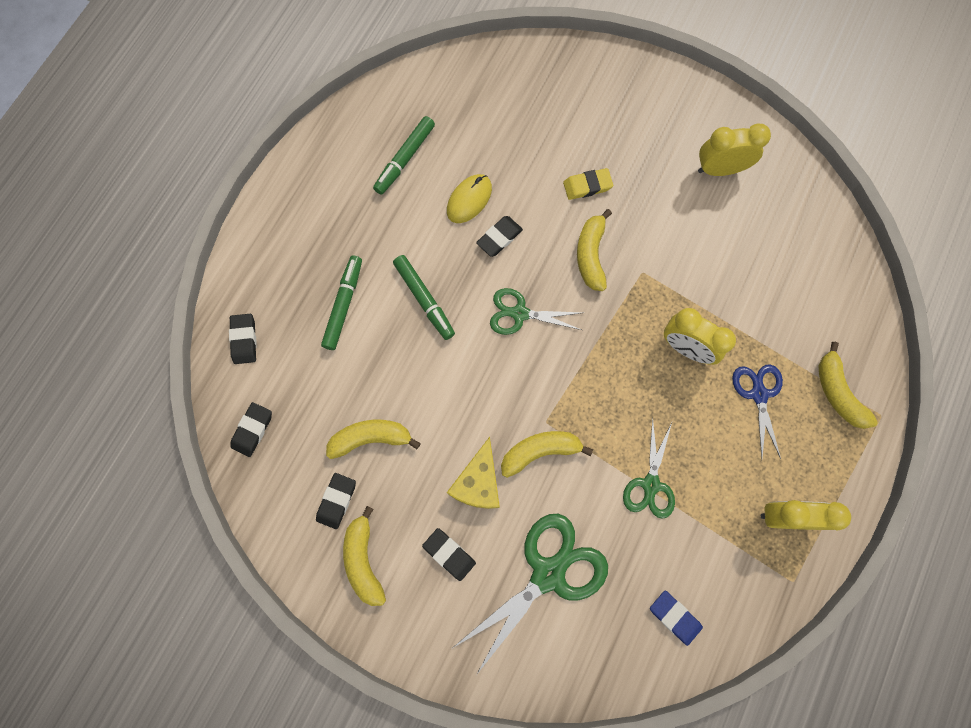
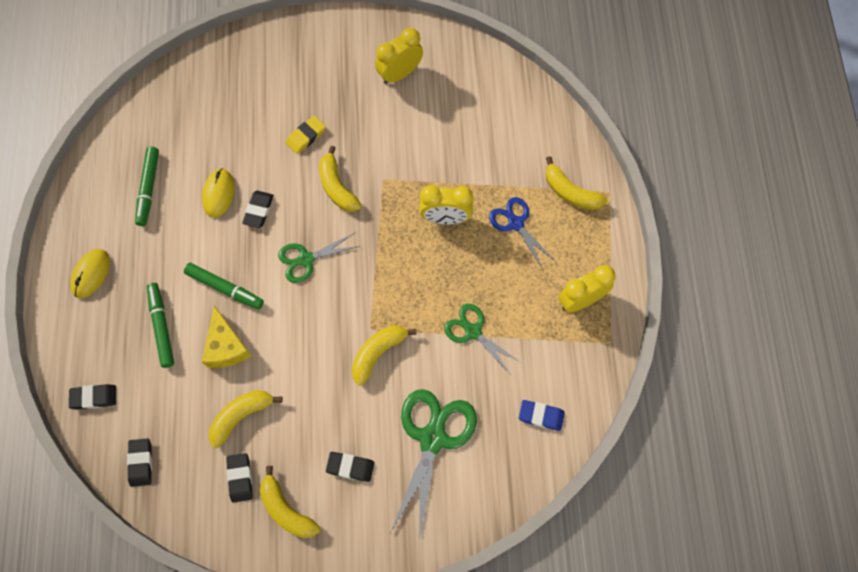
camera: 30 degrees left, 5 degrees down
black eraser [229,314,257,364] -> black eraser turned 60 degrees counterclockwise [69,384,116,409]
yellow cheese [447,437,500,509] -> yellow cheese moved to [202,306,251,368]
green scissors [623,418,675,519] -> green scissors turned 150 degrees clockwise [444,304,521,375]
none -> yellow mouse [70,249,110,298]

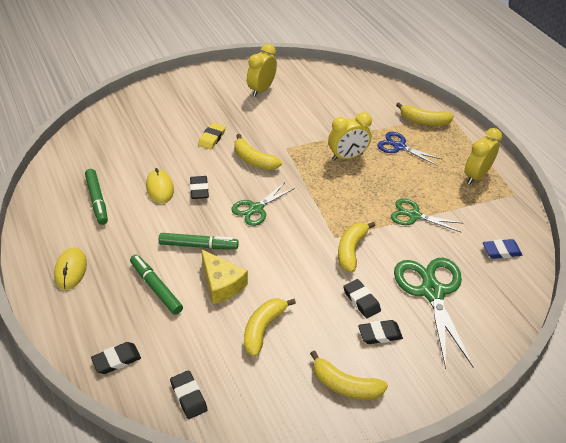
camera: 25 degrees left, 25 degrees down
black eraser [226,453,253,503] -> black eraser moved to [343,279,381,318]

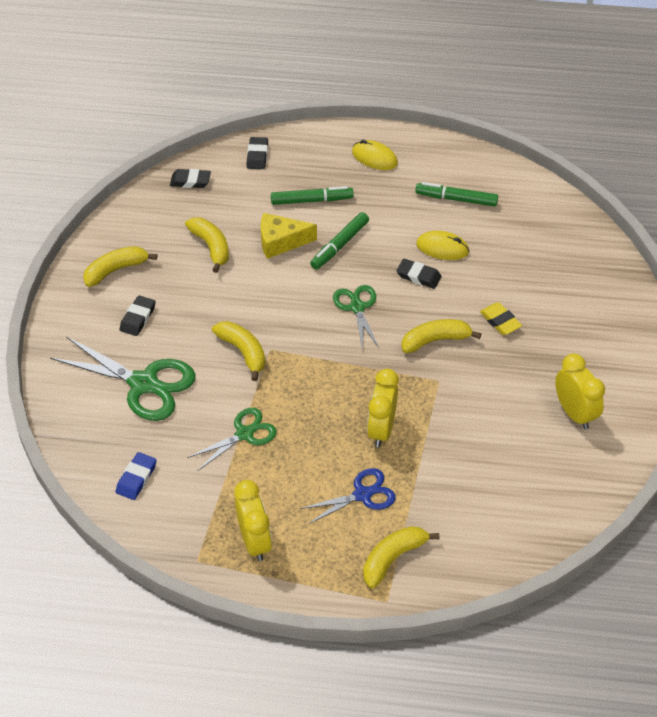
camera: 125 degrees right, 5 degrees up
black eraser [343,279,381,318] -> none

